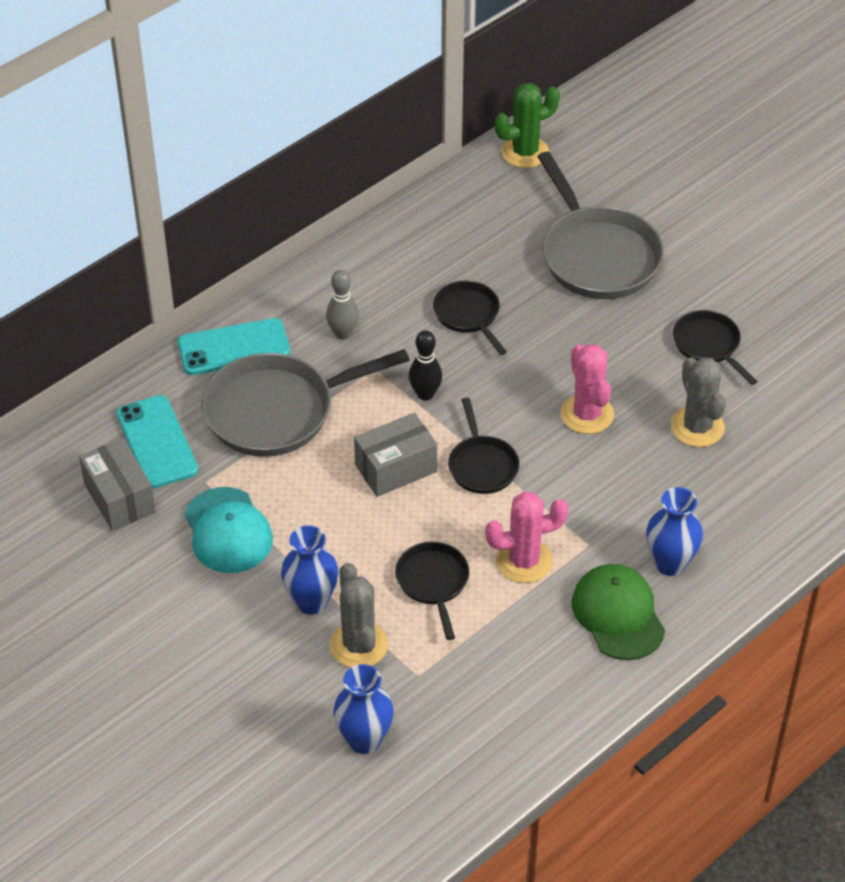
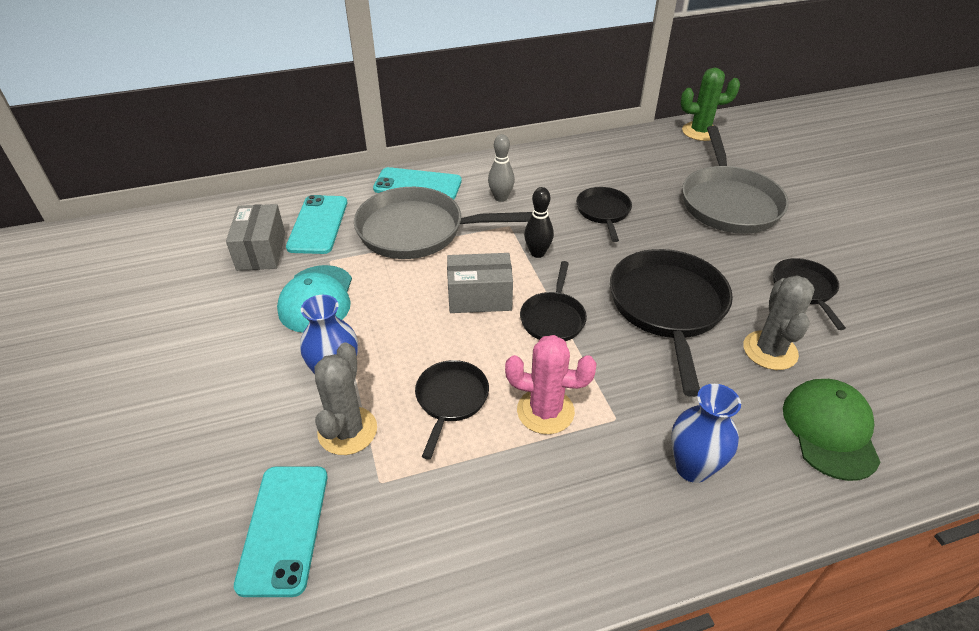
camera: 25 degrees right, 5 degrees down
blue vase [333,664,394,754] -> turquoise phone [234,466,327,597]
pink cactus [561,344,614,434] -> black pan [610,249,733,397]
green cap [572,564,665,660] -> green cap moved to [783,379,881,481]

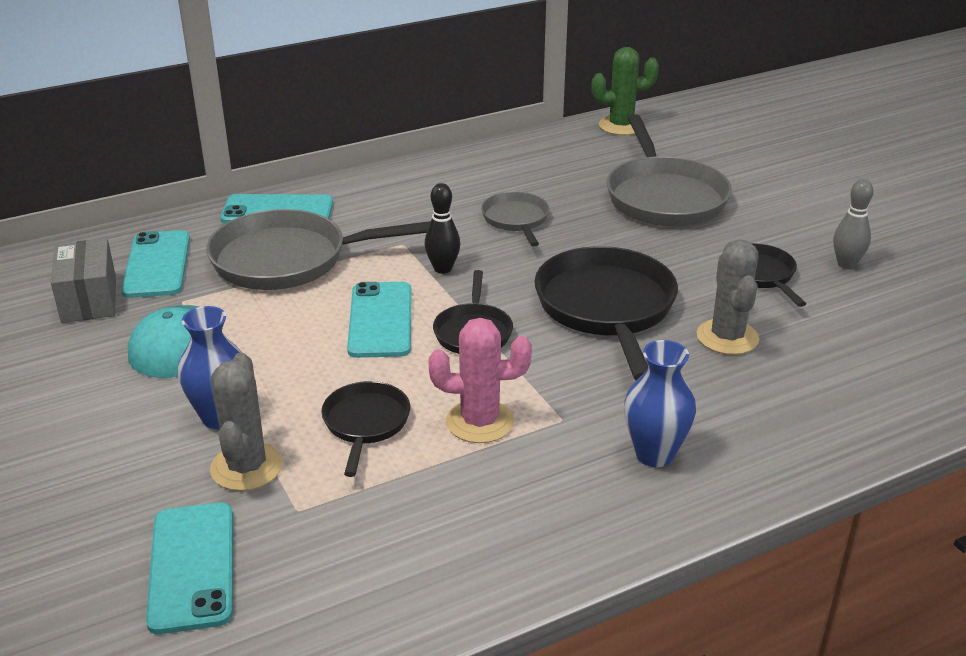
camera: 10 degrees left, 10 degrees down
grey box [447,253,513,313] -> turquoise phone [347,282,412,358]
grey bowling pin [488,134,515,202] -> grey bowling pin moved to [833,179,874,269]
black pan [576,187,632,242] -> grey pan [481,192,549,246]
green cap [783,379,881,481] -> none

